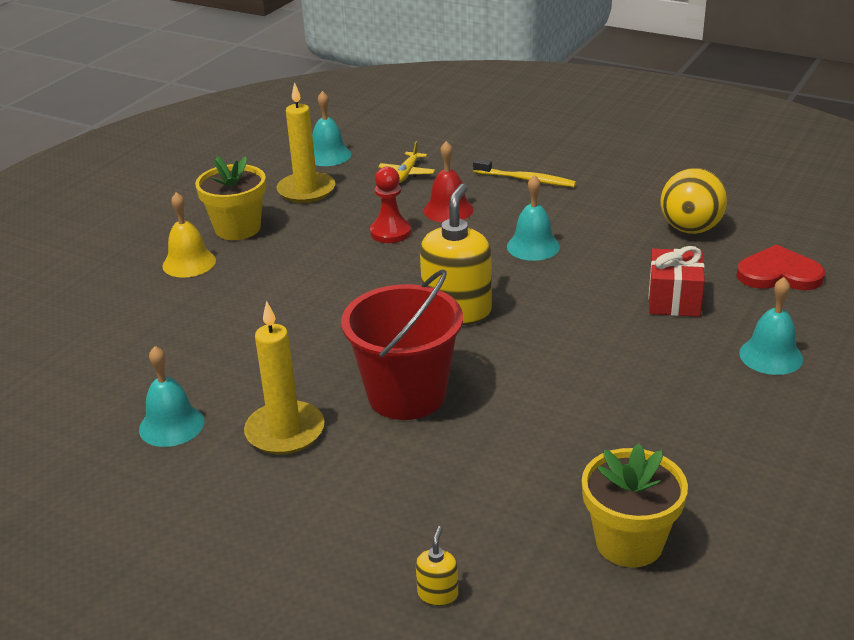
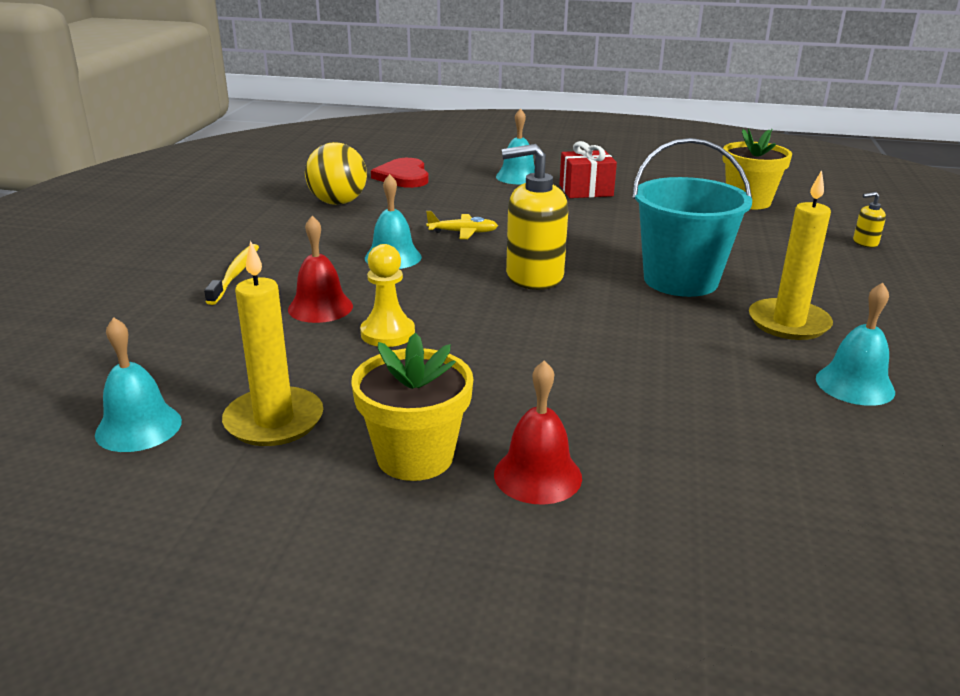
camera: 110 degrees left, 5 degrees down
yellow bell [162,192,216,278] -> red bell [494,360,582,505]
red bucket [341,269,463,420] -> turquoise bucket [633,138,752,297]
red pawn [370,167,411,243] -> yellow pawn [360,244,415,347]
yellow plane [378,141,435,183] -> yellow plane moved to [426,211,498,239]
red gift [648,246,705,317] -> red gift moved to [559,141,617,198]

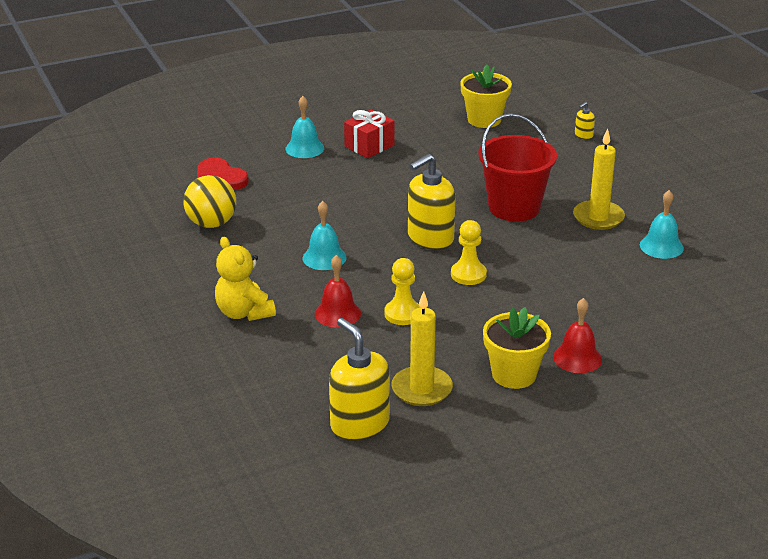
camera: 35 degrees left, 5 degrees up
turquoise bell [95,317,182,452] -> yellow soap dispenser [329,318,390,441]
yellow toothbrush [204,244,259,305] -> yellow teddy bear [215,237,276,321]
yellow plane [426,211,498,239] -> none
turquoise bucket [633,138,752,297] -> red bucket [478,114,557,222]
none -> yellow pawn [451,220,487,285]

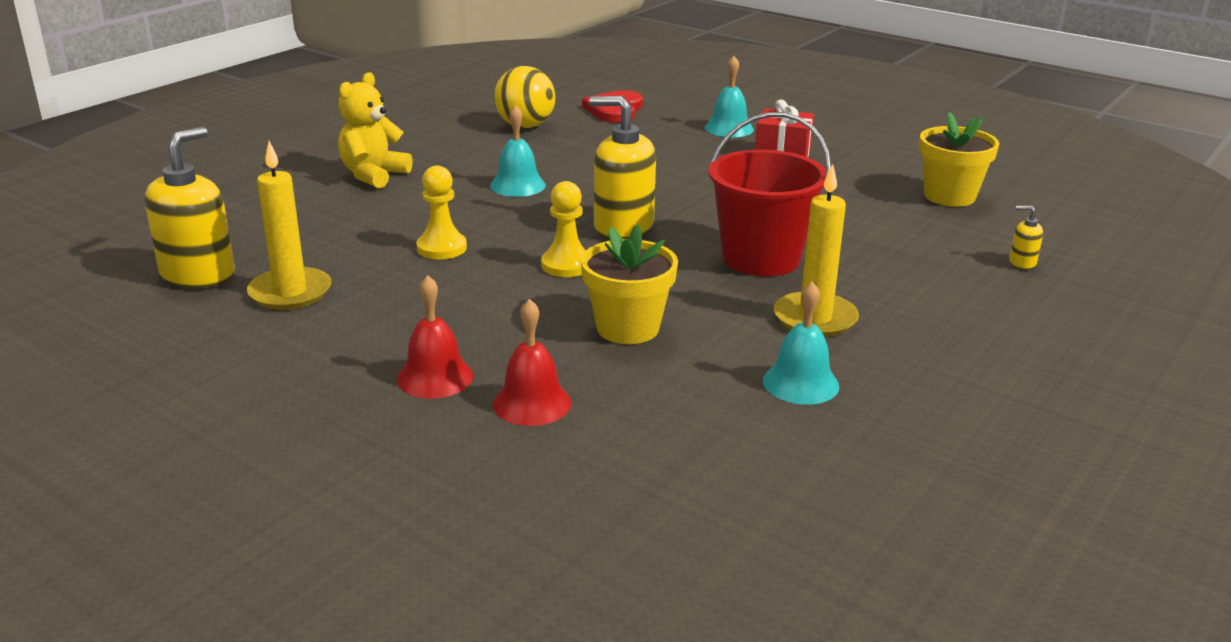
camera: 60 degrees right, 5 degrees down
red bell [315,255,361,328] -> red bell moved to [493,299,572,426]
yellow flower pot [483,307,551,389] -> yellow flower pot moved to [580,225,678,344]

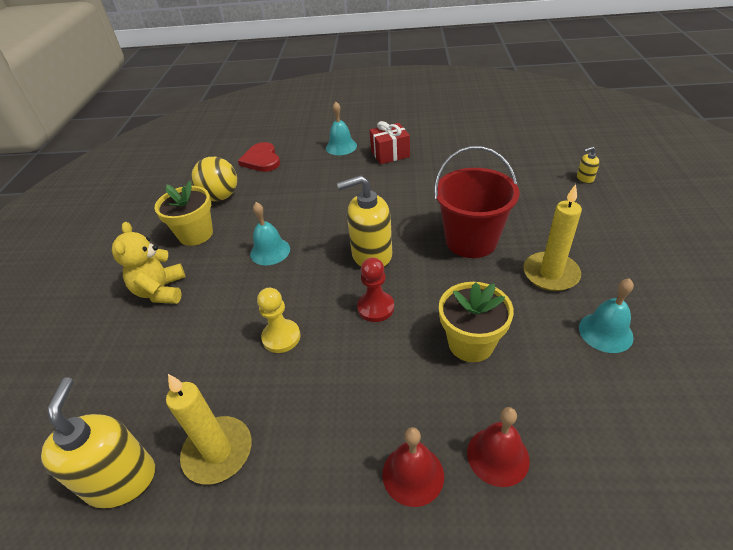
camera: 30 degrees left, 15 degrees up
yellow pawn [541,181,585,277] -> red pawn [357,257,394,322]
yellow flower pot [919,112,999,207] -> yellow flower pot moved to [155,181,213,246]

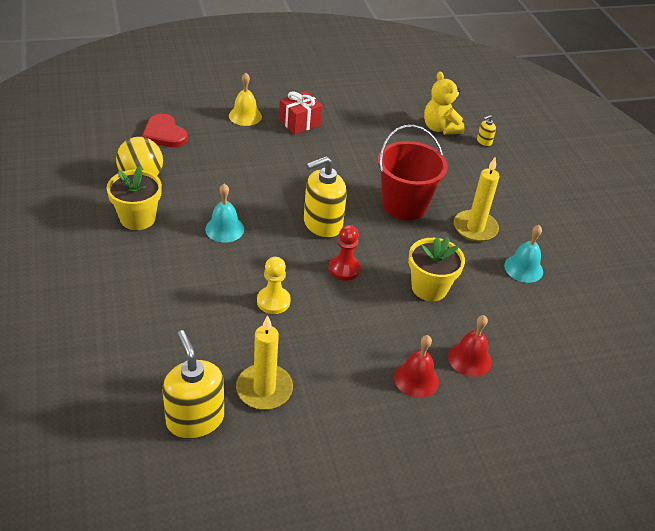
camera: 25 degrees left, 0 degrees up
yellow teddy bear [112,222,186,304] -> yellow teddy bear moved to [424,72,464,135]
turquoise bell [326,102,357,155] -> yellow bell [229,73,262,126]

